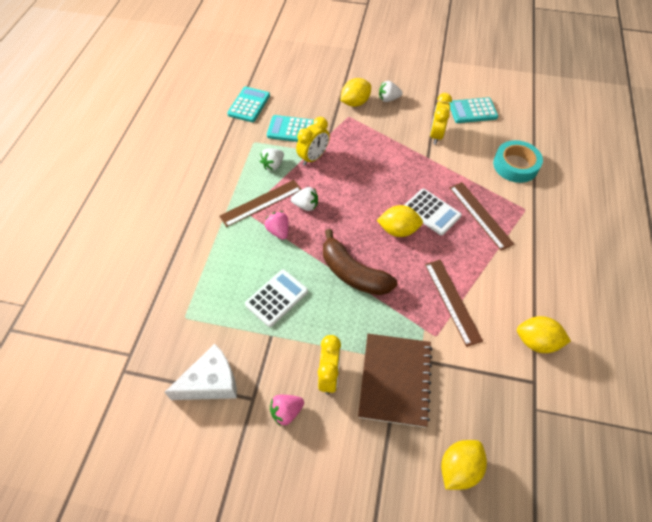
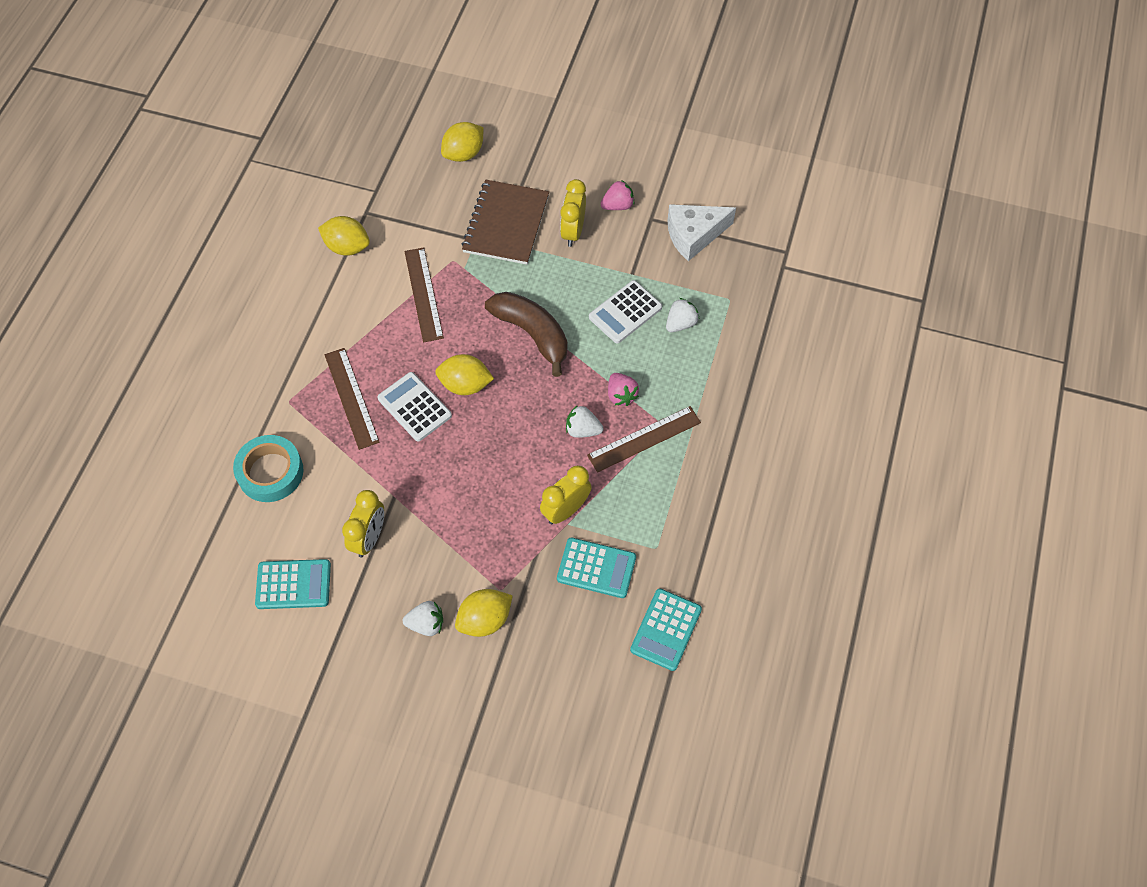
camera: 175 degrees left, 5 degrees up
white strawberry [260,148,284,171] -> white strawberry moved to [666,298,699,332]

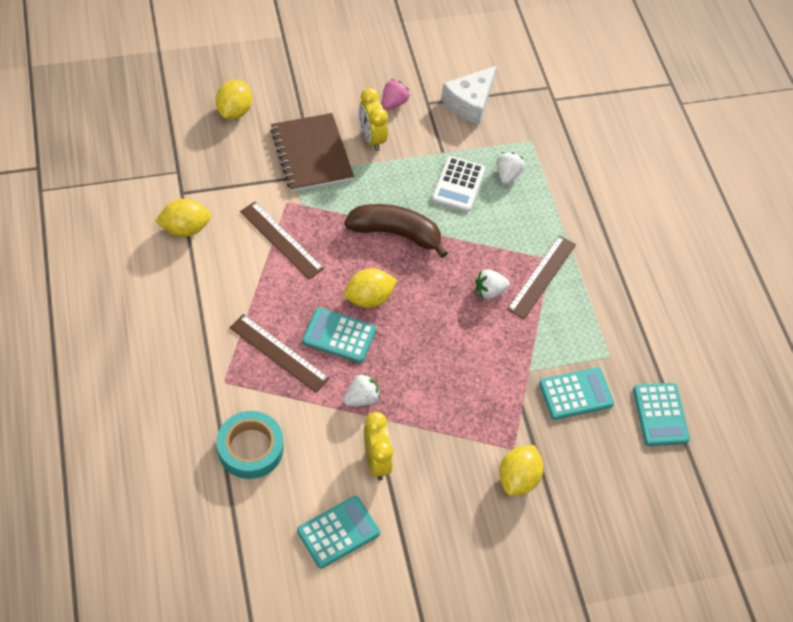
camera: 35 degrees left, 5 degrees down
white calculator [378,372,452,441] -> turquoise calculator [302,308,376,363]
white strawberry [403,601,443,636] -> white strawberry moved to [343,373,380,406]
yellow clock [540,465,592,524] -> none
pink strawberry [608,373,639,406] -> none

